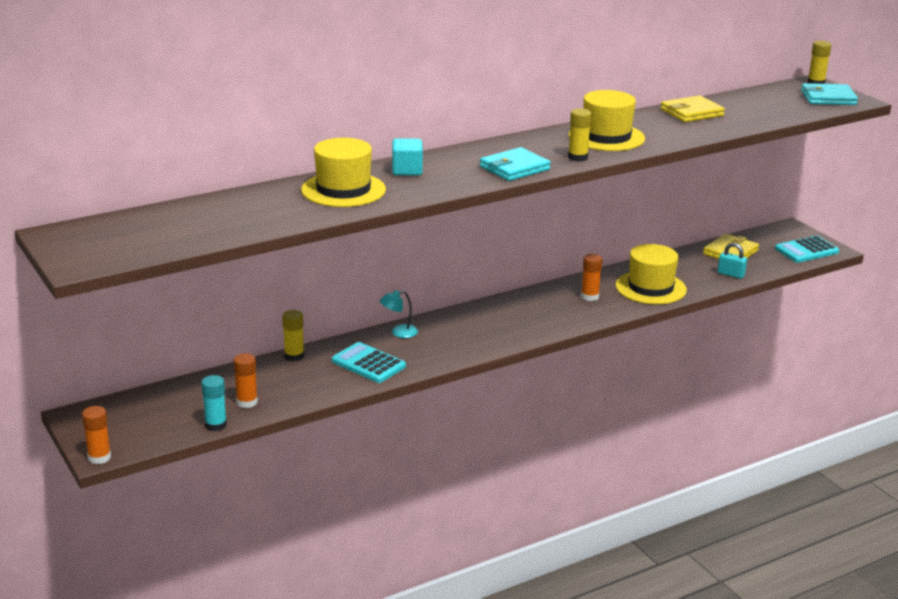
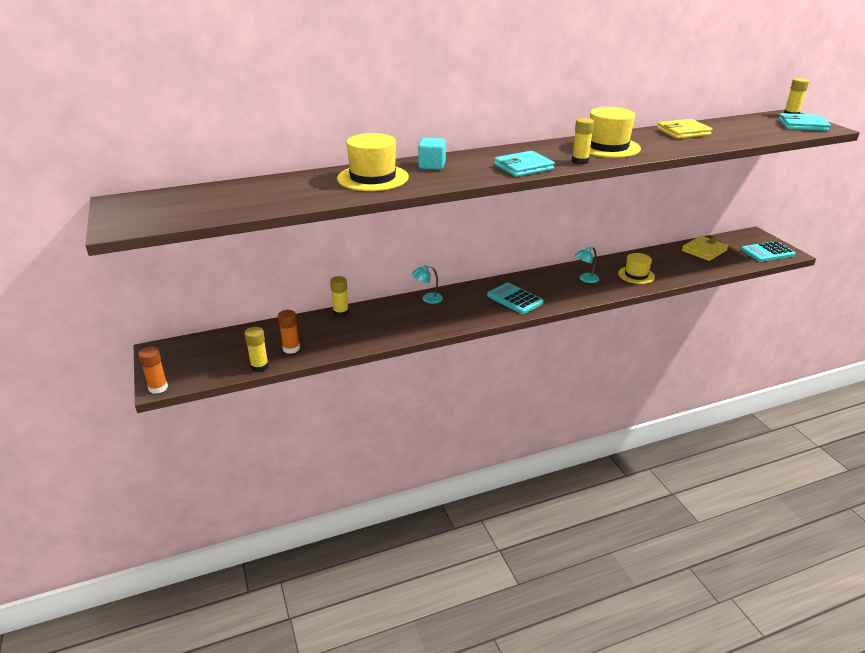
camera: 10 degrees right, 5 degrees up
turquoise glue stick [201,375,227,431] -> yellow glue stick [244,327,269,372]
turquoise calculator [332,342,406,383] -> turquoise calculator moved to [487,282,544,314]
orange glue stick [581,254,603,301] -> turquoise lamp [575,247,600,283]
yellow hat [615,244,687,304] -> yellow hat [618,253,655,284], size x0.63
turquoise padlock [717,243,747,279] -> none

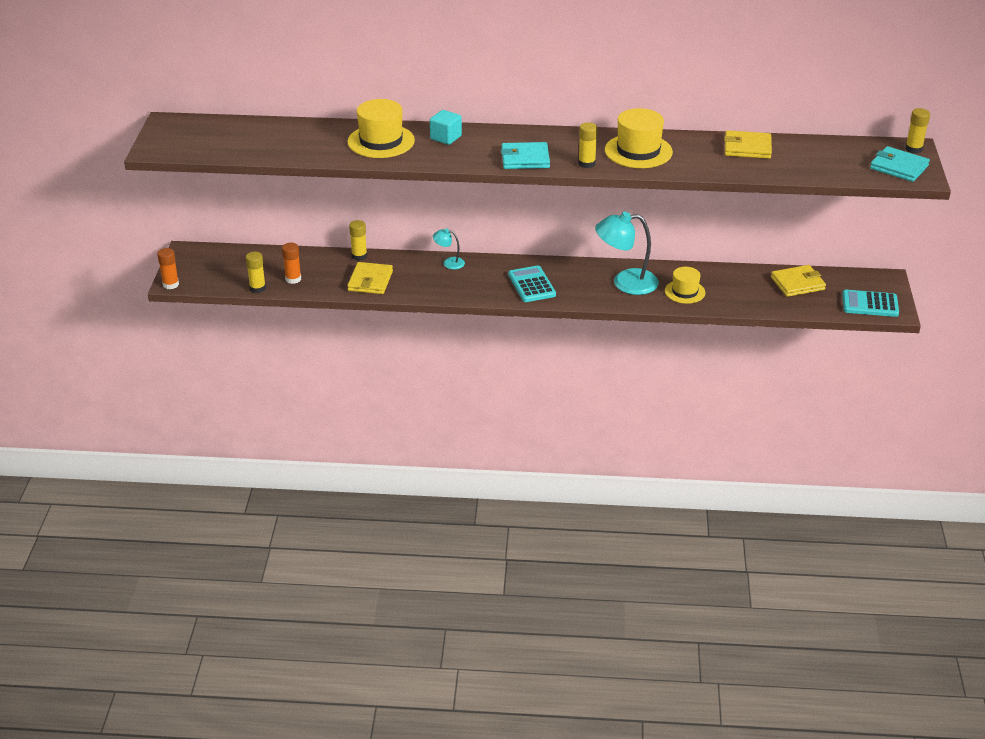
camera: 25 degrees right, 5 degrees up
turquoise lamp [575,247,600,283] -> turquoise lamp [595,212,659,295], size x2.04
none -> yellow wallet [347,262,393,294]

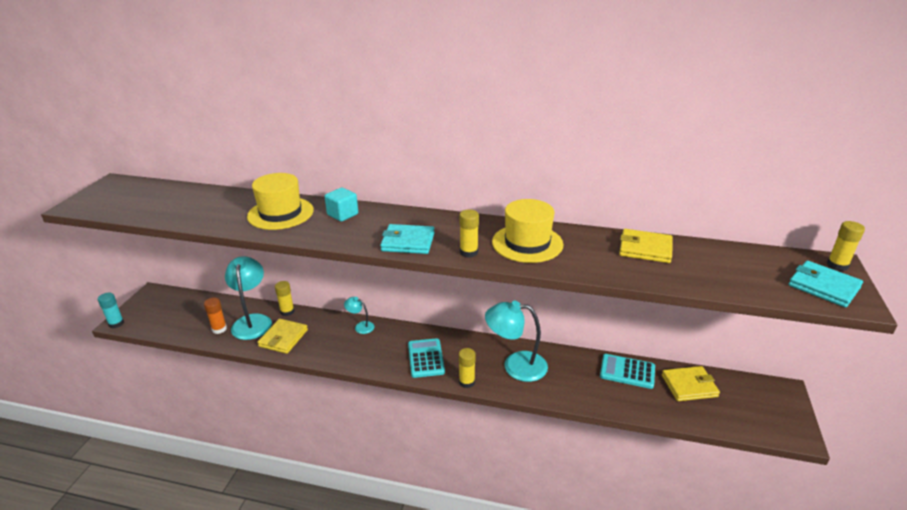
camera: 10 degrees right, 5 degrees down
orange glue stick [157,248,179,289] -> turquoise glue stick [98,293,124,329]
yellow glue stick [246,252,266,293] -> yellow glue stick moved to [459,348,476,388]
yellow hat [665,267,705,304] -> none
turquoise calculator [842,290,899,317] -> turquoise calculator moved to [600,354,655,389]
none -> turquoise lamp [225,256,272,340]

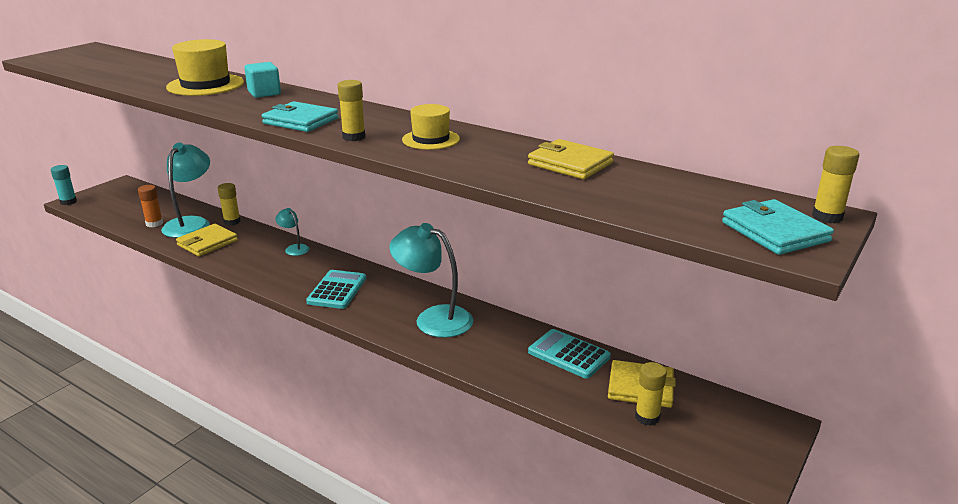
camera: 20 degrees right, 5 degrees down
yellow glue stick [459,348,476,388] -> yellow glue stick moved to [635,362,667,426]
yellow hat [492,199,563,263] -> yellow hat [402,104,460,150], size x0.63

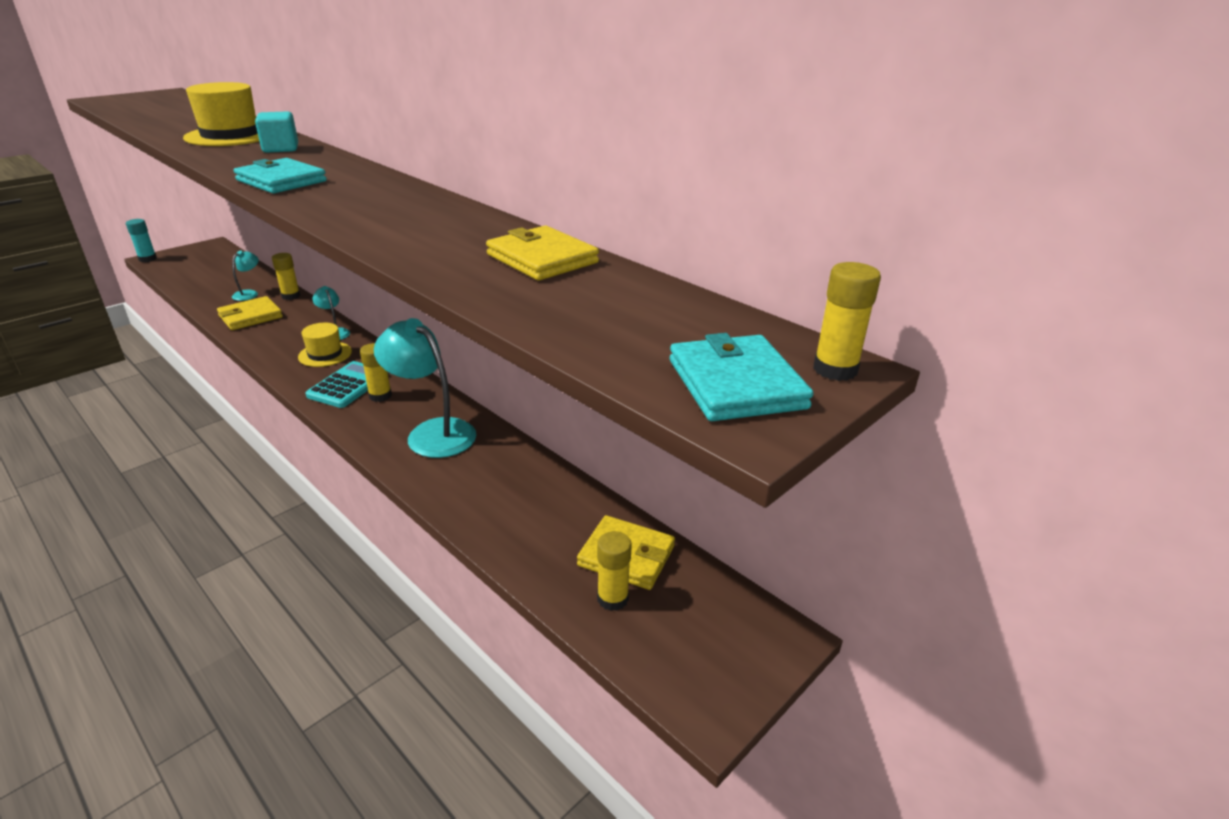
camera: 10 degrees right, 5 degrees up
orange glue stick [138,185,163,228] -> none
turquoise lamp [161,142,210,238] -> turquoise lamp [232,250,259,301], size x0.49
yellow glue stick [338,80,365,141] -> yellow glue stick moved to [360,343,392,402]
yellow hat [402,104,460,150] -> yellow hat moved to [298,323,352,367]
turquoise calculator [528,329,611,379] -> none

